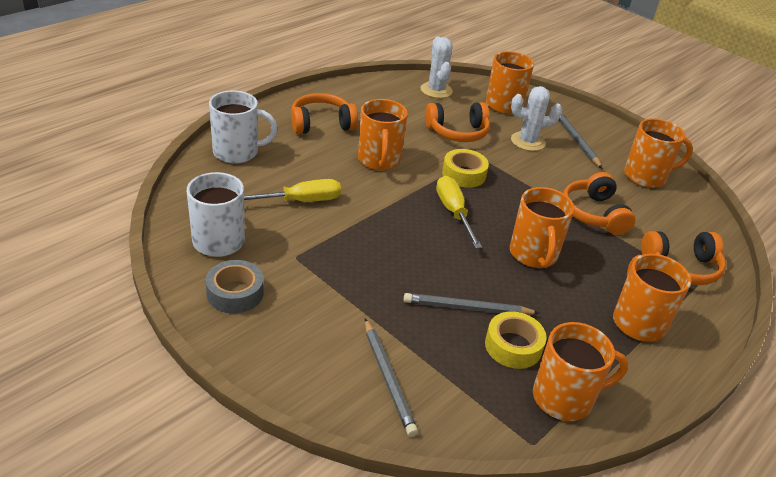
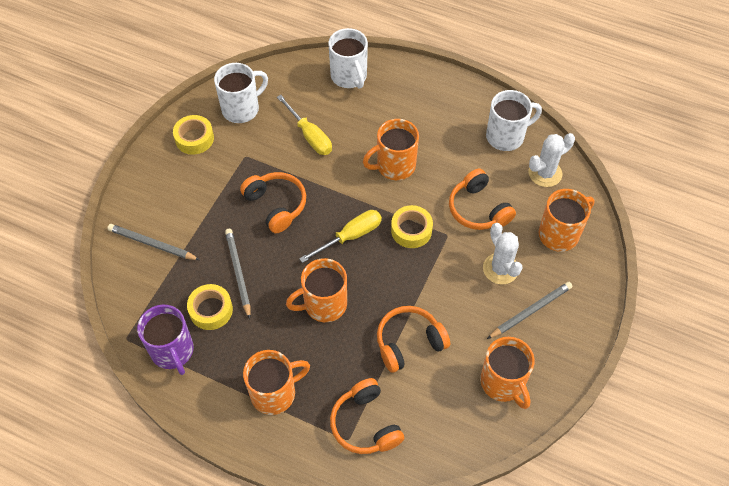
camera: 75 degrees right, 20 degrees up
grey tape [206,260,263,313] -> yellow tape [173,115,214,155]
orange headphones [291,93,358,134] -> orange headphones moved to [240,172,306,233]
grey pencil [365,319,418,437] -> grey pencil turned 60 degrees clockwise [107,224,200,260]
orange mug [533,322,628,421] -> purple mug [137,305,194,375]
none -> white mug [486,90,542,151]

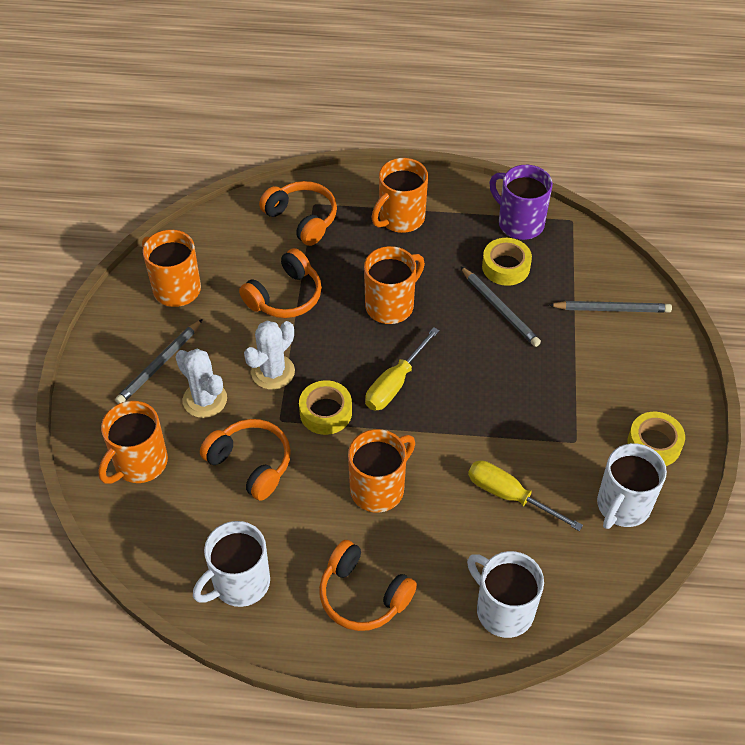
camera: 160 degrees right, 5 degrees down
orange headphones [240,172,306,233] -> orange headphones moved to [319,540,417,631]
white cactus [529,133,575,187] -> white cactus moved to [244,320,295,390]

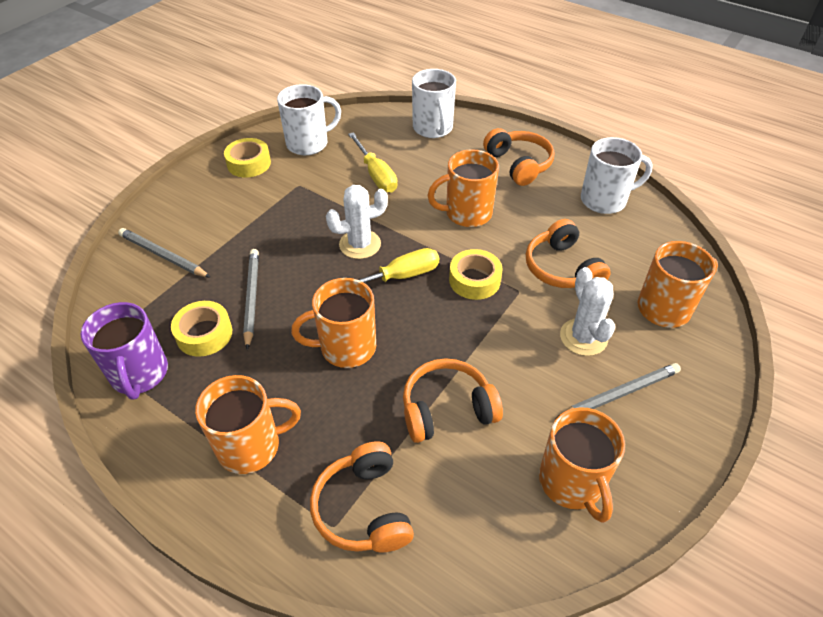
camera: 150 degrees left, 5 degrees down
white cactus [244,320,295,390] -> white cactus moved to [326,185,388,259]

